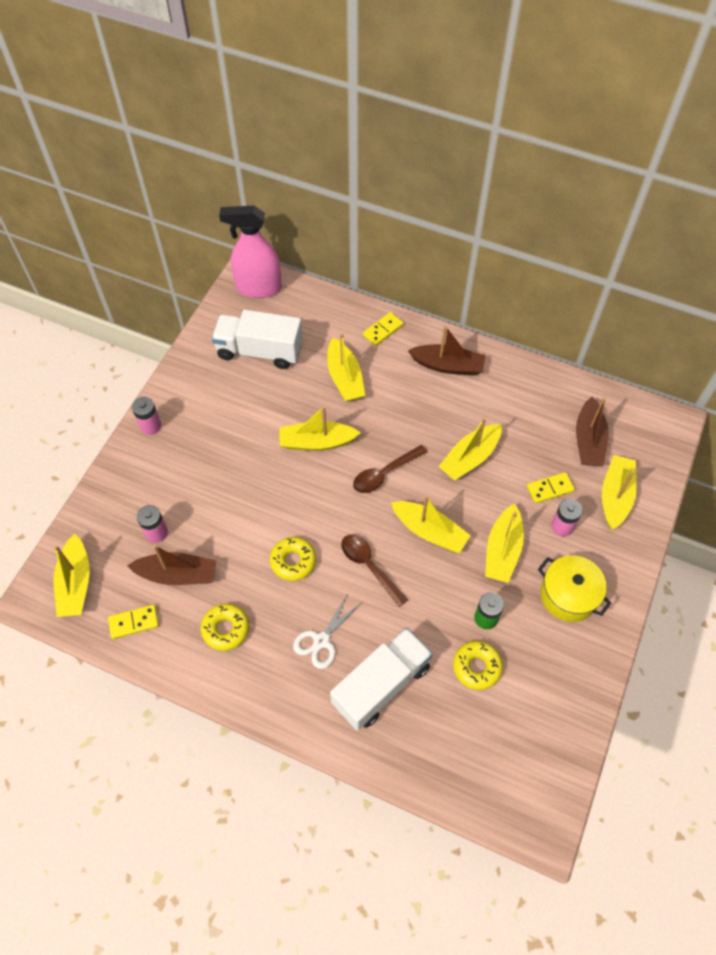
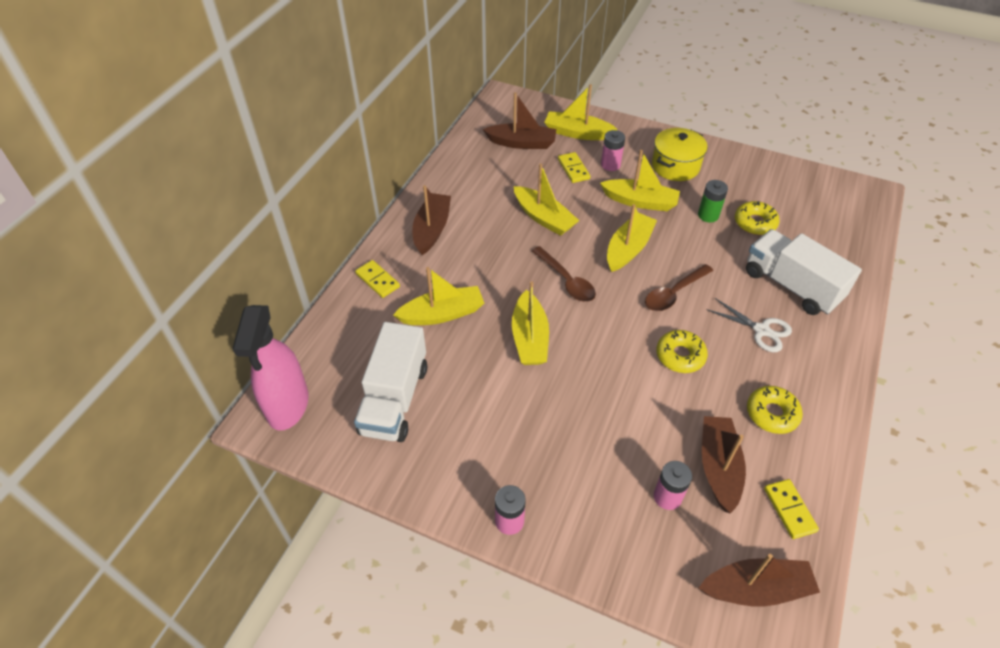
camera: 90 degrees left, 10 degrees down
yellow boat [54,533,90,617] -> brown boat [699,554,820,607]

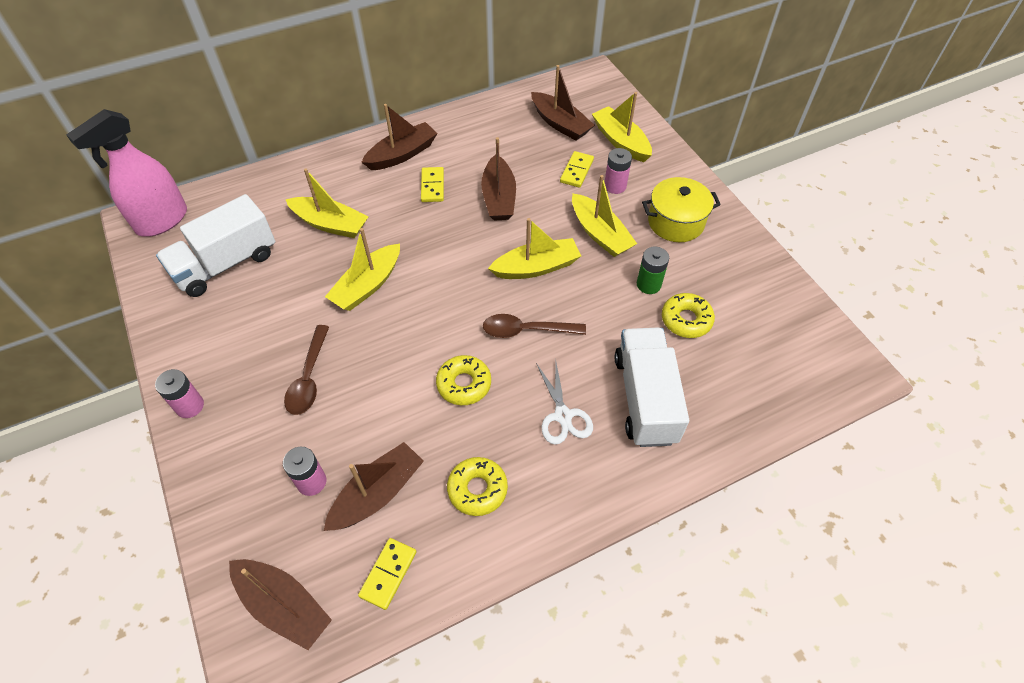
camera: 40 degrees right, 5 degrees up
yellow domino [355,260,400,298] -> yellow domino moved to [421,167,444,202]
yellow boat [514,163,579,236] -> brown boat [481,137,516,221]
brown spoon [532,246,596,302] -> brown spoon moved to [284,325,329,415]

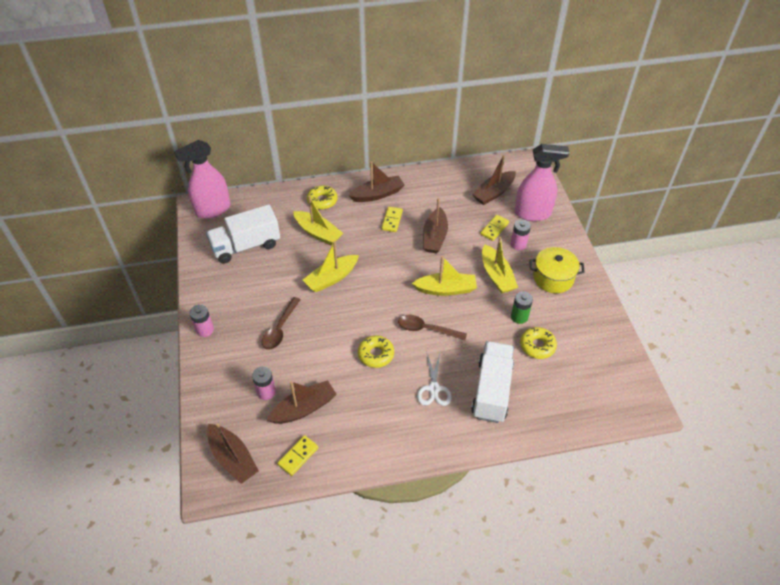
camera: 15 degrees right, 5 degrees down
yellow donut [447,457,508,516] -> yellow donut moved to [307,185,338,210]
brown boat [531,65,595,141] -> brown boat turned 75 degrees clockwise [472,155,516,205]
yellow boat [592,92,652,162] -> pink spray bottle [515,144,569,221]

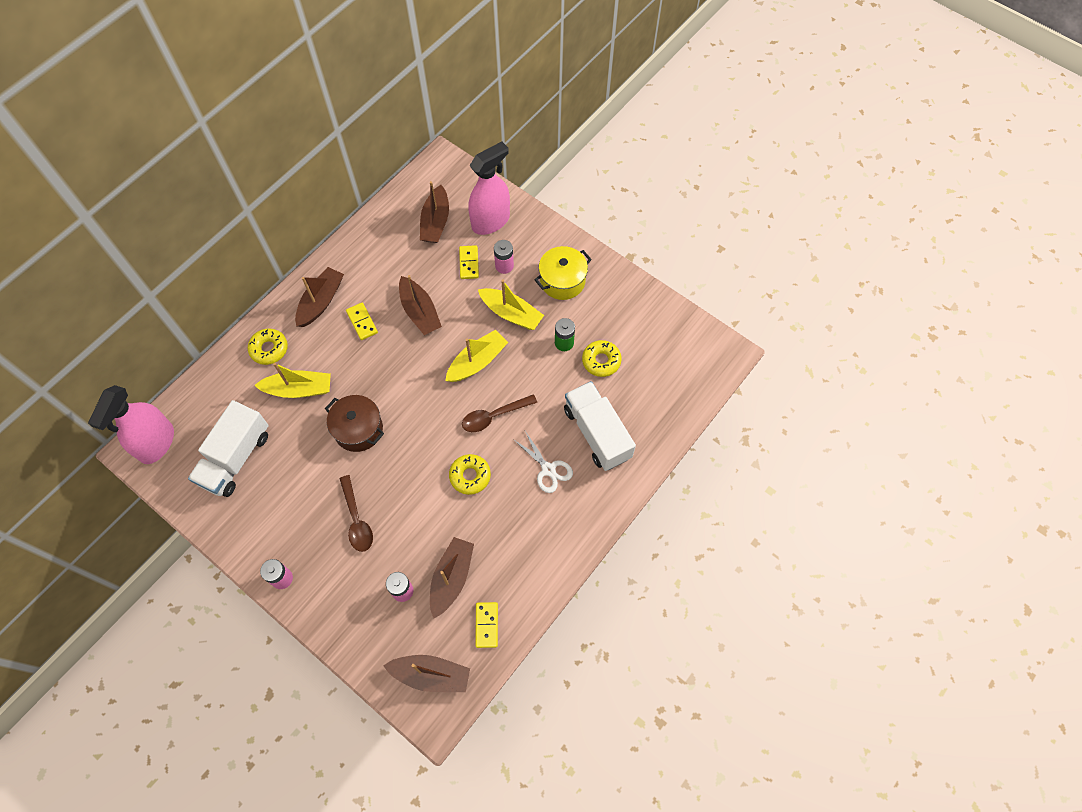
camera: 40 degrees left, 15 degrees up
yellow boat [303,241,359,292] -> brown pot [325,395,384,452]

